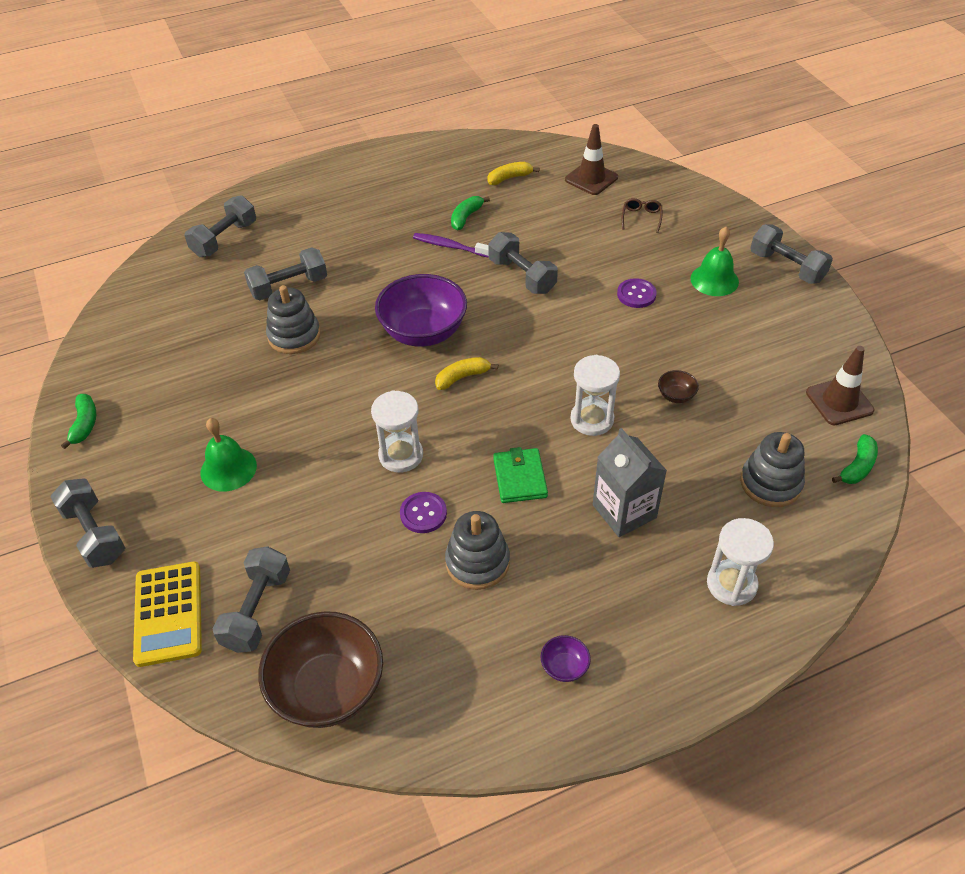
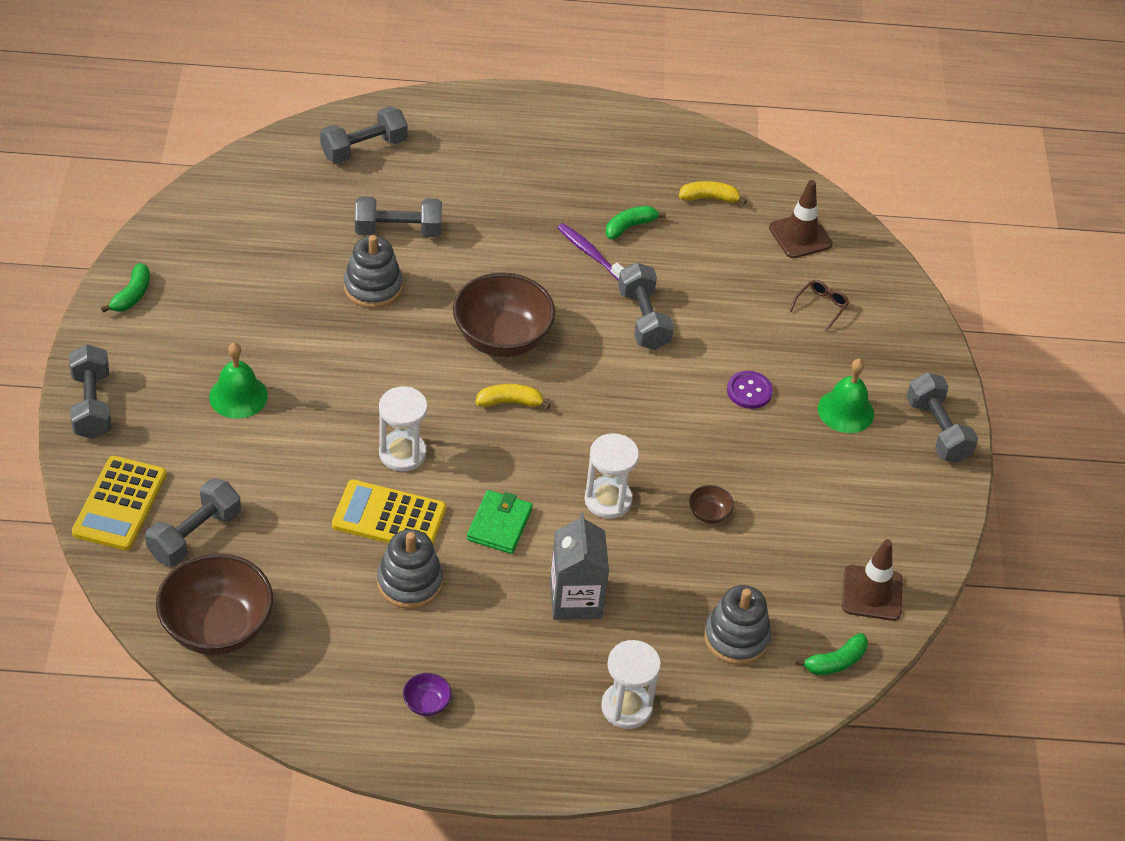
camera: 20 degrees right, 0 degrees up
purple bowl [375,274,467,347] -> brown bowl [453,273,555,357]
purple button [400,492,447,533] -> yellow calculator [332,480,446,544]

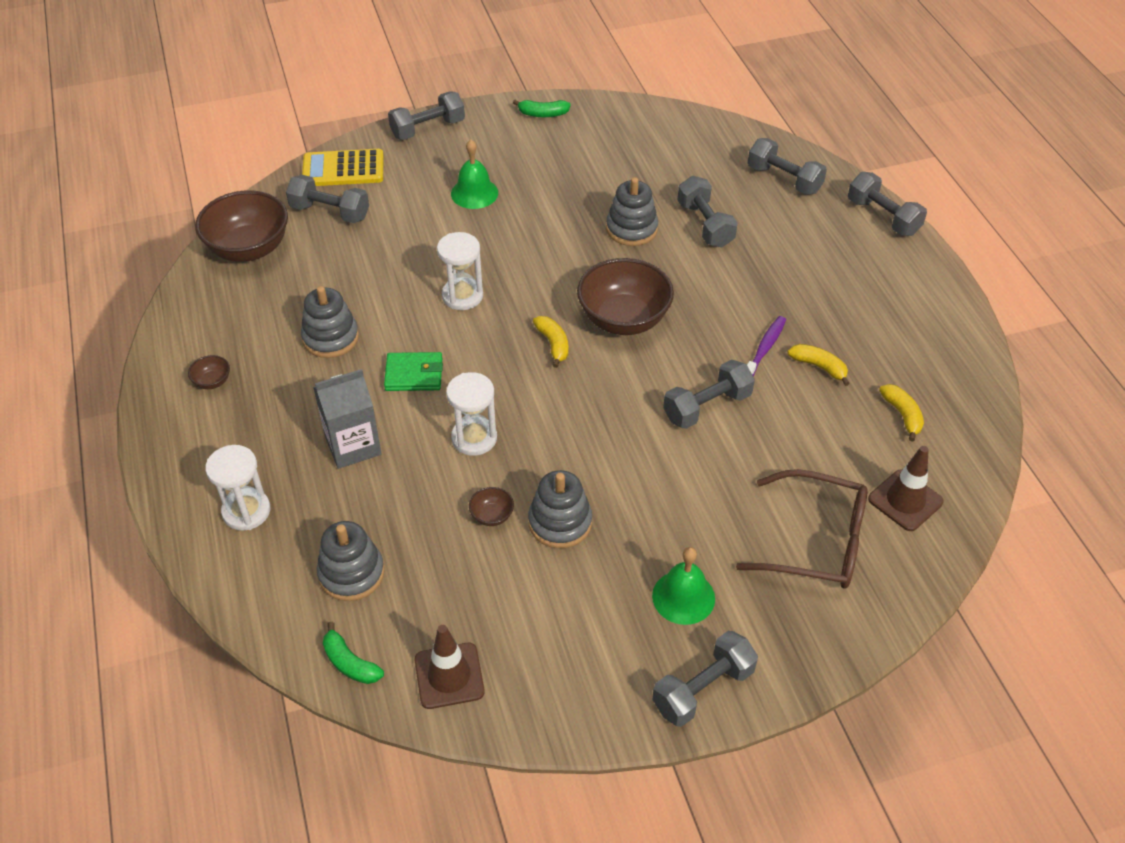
camera: 75 degrees right, 0 degrees up
yellow calculator [332,480,446,544] -> none
purple bowl [403,673,452,716] -> brown bowl [188,355,230,389]
green banana [606,206,666,239] -> yellow banana [788,344,850,386]
purple button [727,371,773,409] -> none
brown glasses [789,280,849,331] -> brown glasses [736,469,868,589], size x2.36
none -> grey stacking toy [528,470,592,548]
none -> grey dumbbell [848,172,927,236]

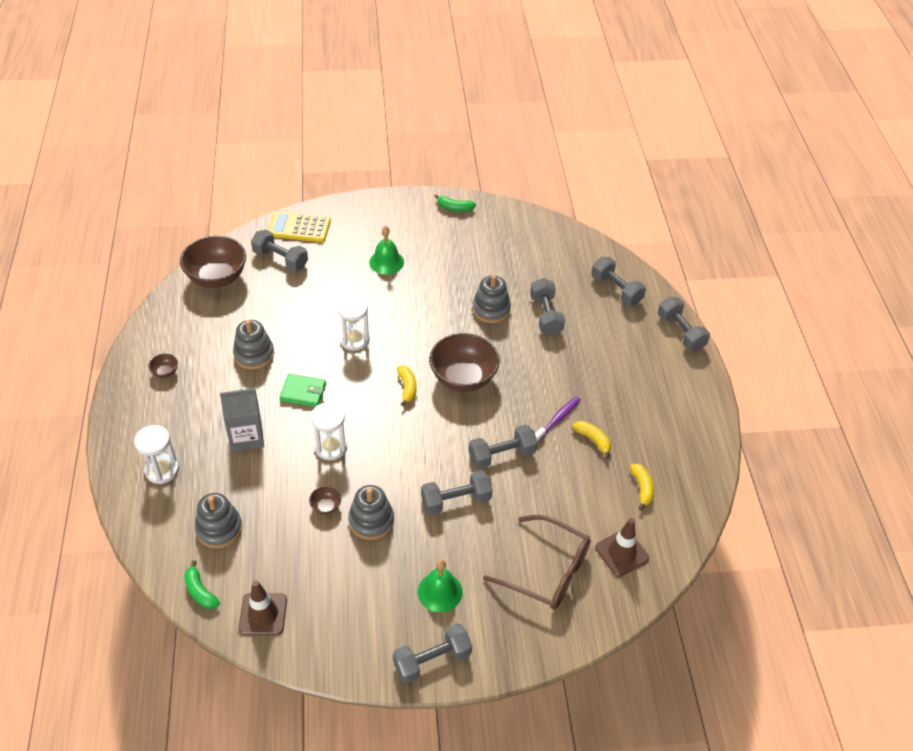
camera: 10 degrees right, 0 degrees up
grey dumbbell [388,91,465,140] -> grey dumbbell moved to [421,470,492,515]

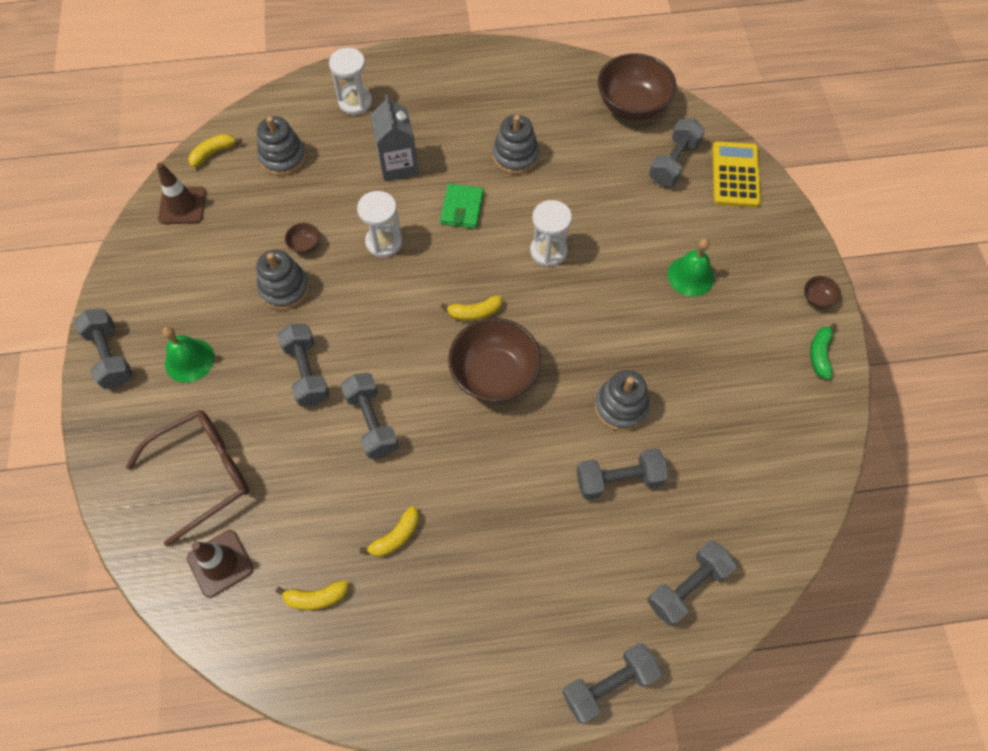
camera: 90 degrees right, 15 degrees up
brown bowl [148,354,178,378] -> brown bowl moved to [805,276,841,308]
green banana [184,560,220,609] -> yellow banana [188,134,242,167]
brown glasses [483,515,591,609] -> brown glasses turned 150 degrees counterclockwise [126,410,249,547]
purple toothbrush [535,396,581,442] -> none

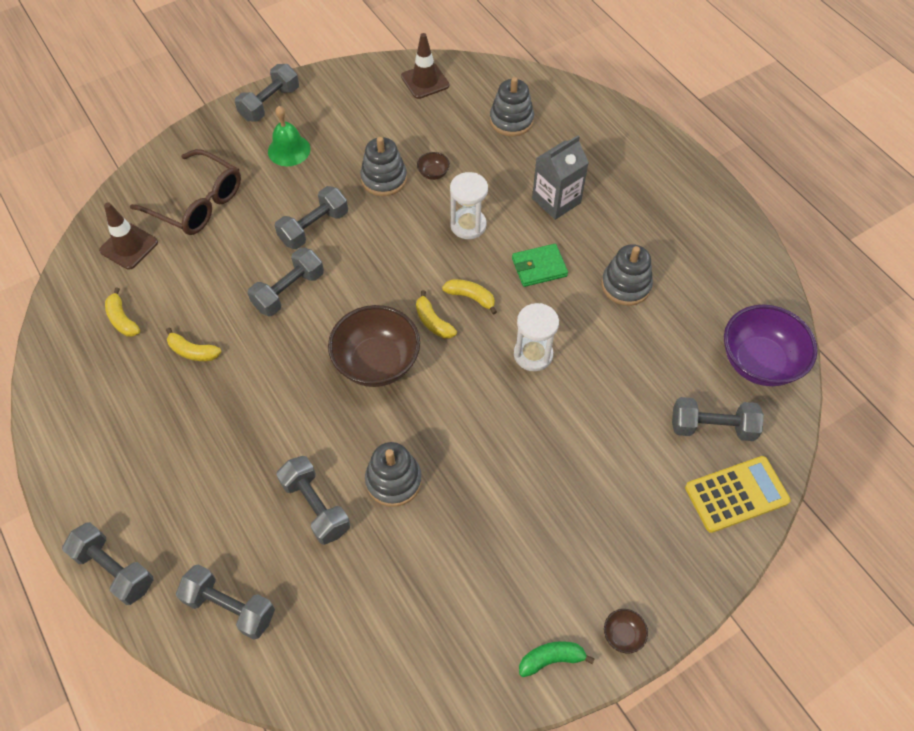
camera: 65 degrees right, 5 degrees down
yellow banana [188,134,242,167] -> yellow banana moved to [442,279,497,315]
white hourglass [329,48,372,115] -> none
brown bowl [598,53,676,121] -> purple bowl [724,305,817,386]
green bell [668,238,714,297] -> none

